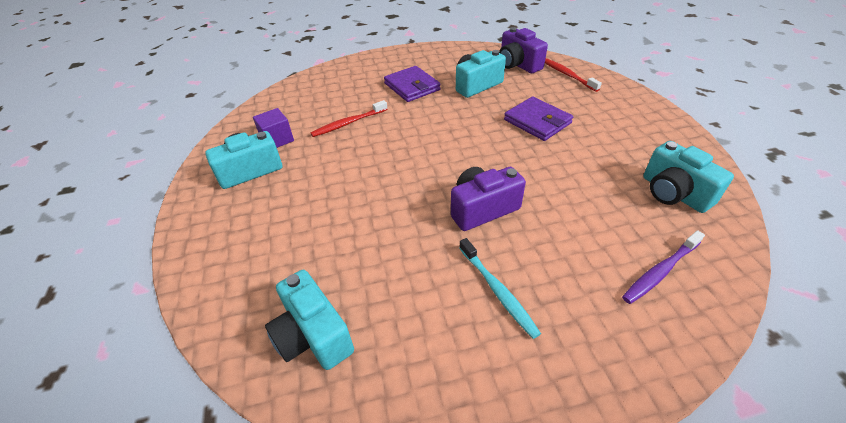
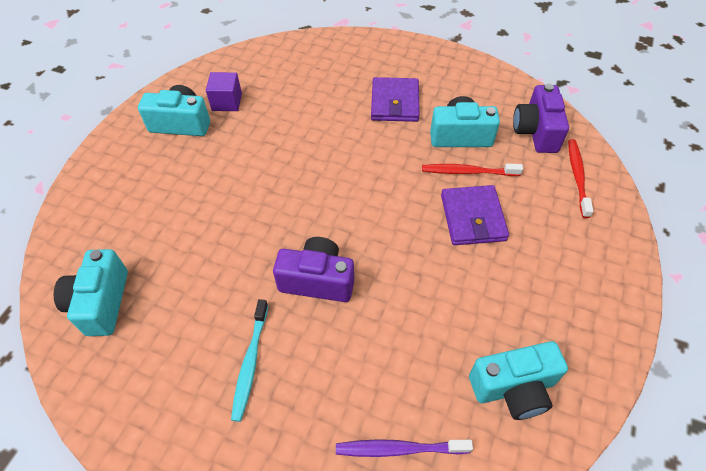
camera: 35 degrees right, 10 degrees up
red toothbrush [310,100,388,137] -> red toothbrush moved to [422,163,523,176]
turquoise camera [643,141,734,213] -> turquoise camera turned 105 degrees counterclockwise [469,341,568,420]

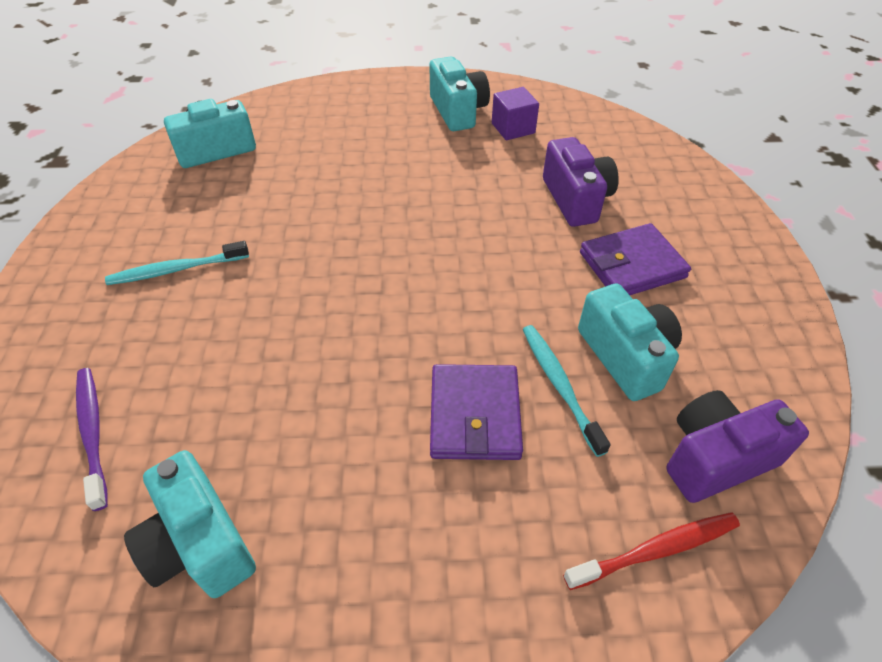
camera: 65 degrees right, 5 degrees down
purple camera [273,237,354,302] -> purple camera moved to [543,137,619,227]
red toothbrush [422,163,523,176] -> turquoise toothbrush [523,325,611,457]
purple wallet [441,185,509,245] -> purple wallet turned 60 degrees counterclockwise [430,364,523,460]

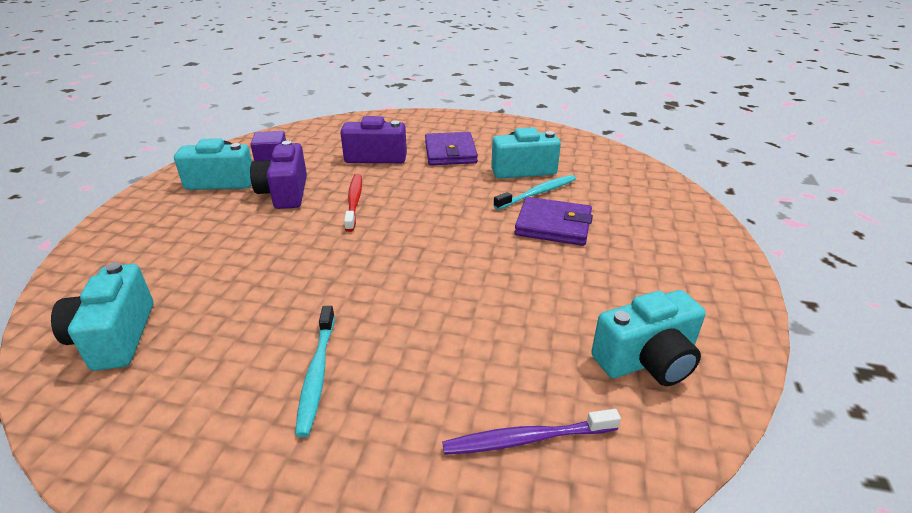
camera: 75 degrees left, 15 degrees down
turquoise toothbrush [523,325,611,457] -> turquoise toothbrush turned 150 degrees clockwise [493,175,576,210]
red toothbrush [563,512,740,590] -> red toothbrush moved to [344,174,362,232]
purple camera [667,390,809,503] -> purple camera moved to [250,141,307,209]

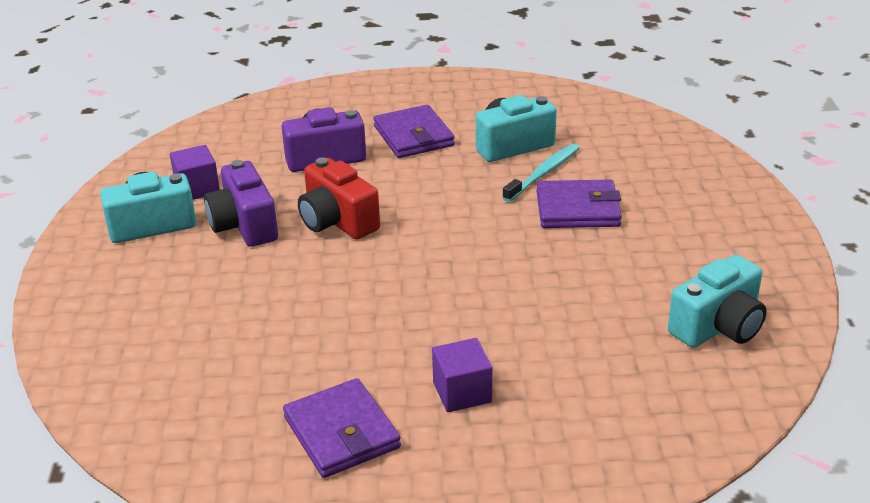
camera: 15 degrees left, 0 degrees up
turquoise camera [51,262,153,371] -> none
turquoise toothbrush [295,306,335,437] -> none
red toothbrush [344,174,362,232] -> red camera [298,158,380,239]
purple toothbrush [442,409,621,455] -> none
none -> purple wallet [283,378,401,478]
none -> purple cube [432,338,492,412]

